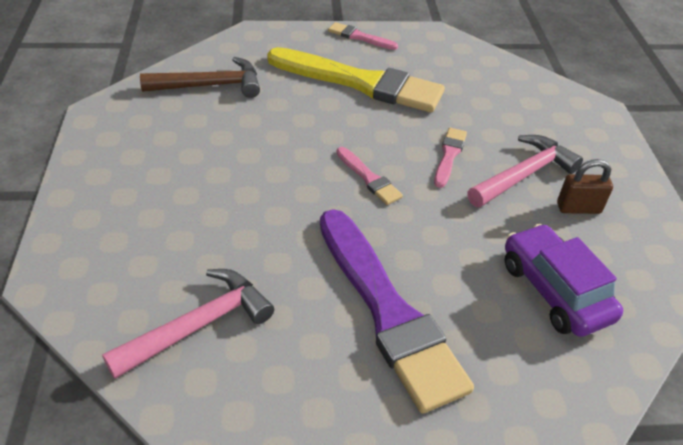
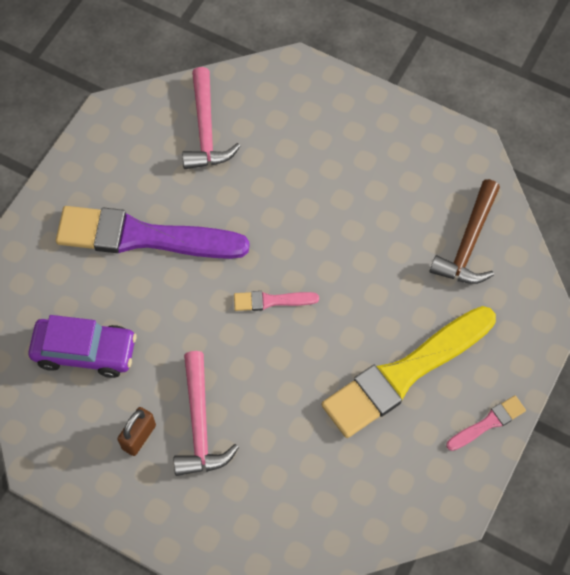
camera: 125 degrees right, 20 degrees up
pink brush [434,128,467,188] -> none

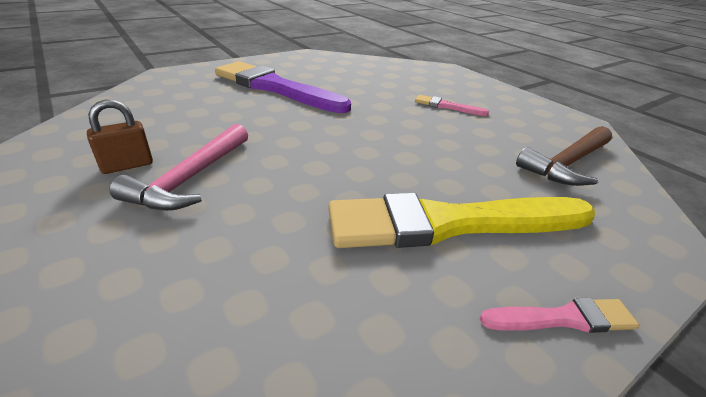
camera: 25 degrees right, 30 degrees down
purple car [28,315,137,378] -> none
pink hammer [182,67,240,169] -> none
pink brush [234,291,319,311] -> pink brush moved to [415,95,489,116]

